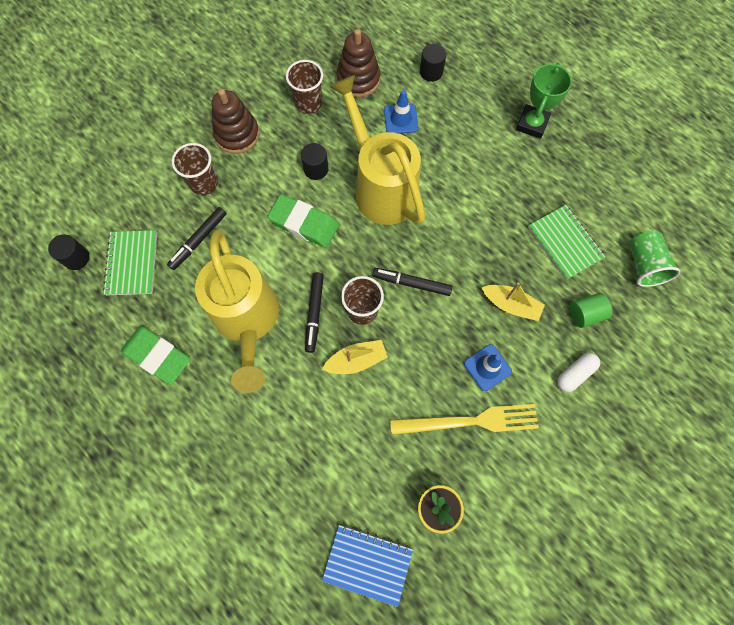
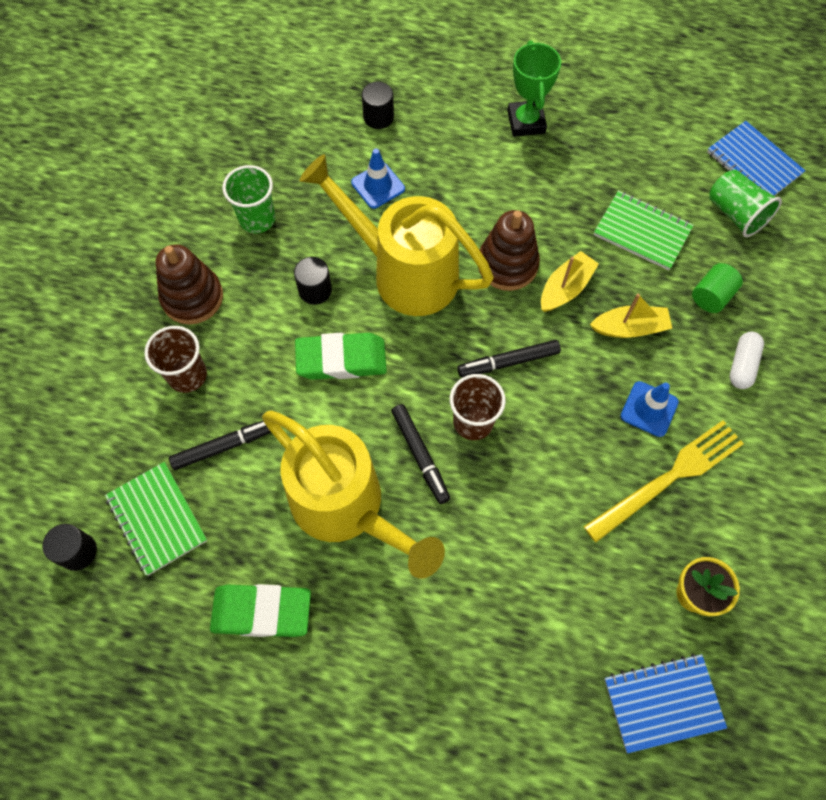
camera: 30 degrees left, 5 degrees down
black marker [167,207,227,270] -> black marker turned 120 degrees counterclockwise [169,421,271,470]
brown cup [286,60,323,114] -> green cup [222,165,275,233]
yellow boat [322,340,388,374] -> yellow boat moved to [541,251,599,312]
brown stacking toy [337,29,380,97] -> brown stacking toy moved to [478,210,540,291]
none -> blue notebook [707,121,806,196]

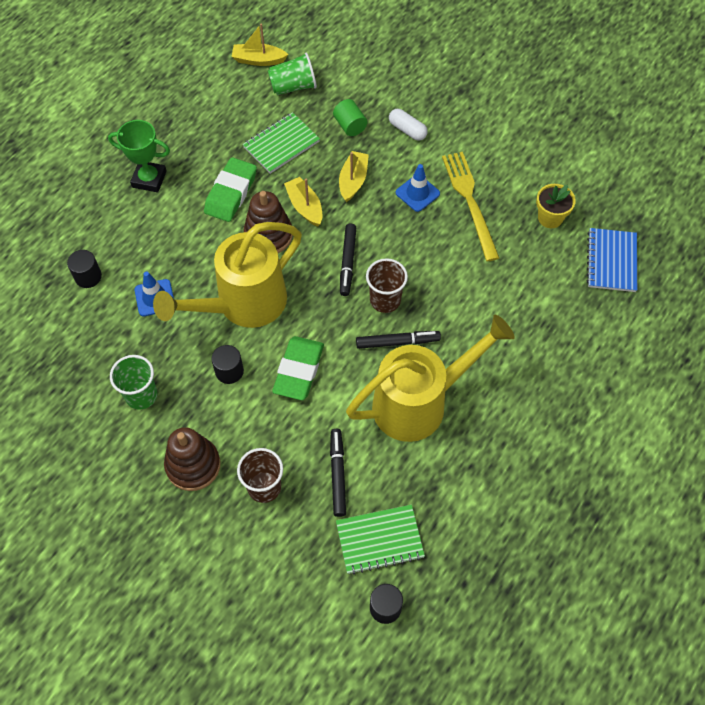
camera: 70 degrees left, 5 degrees down
green eraser [210,584,311,637] -> green eraser moved to [204,157,257,222]
blue notebook [707,121,806,196] -> yellow boat [231,23,288,66]

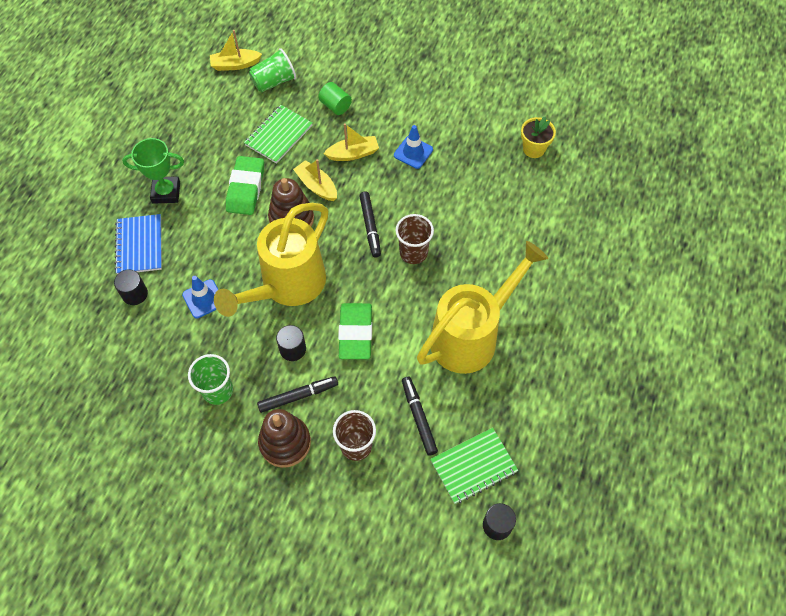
camera: 15 degrees left, 0 degrees up
yellow boat [339,151,369,202] -> yellow boat turned 75 degrees clockwise [323,123,379,161]
black marker [356,331,441,349] -> black marker moved to [257,376,338,413]
white capsule [389,109,428,141] -> none
yellow fork [442,152,499,261] -> none
blue notebook [587,228,637,292] -> blue notebook moved to [114,214,162,274]

